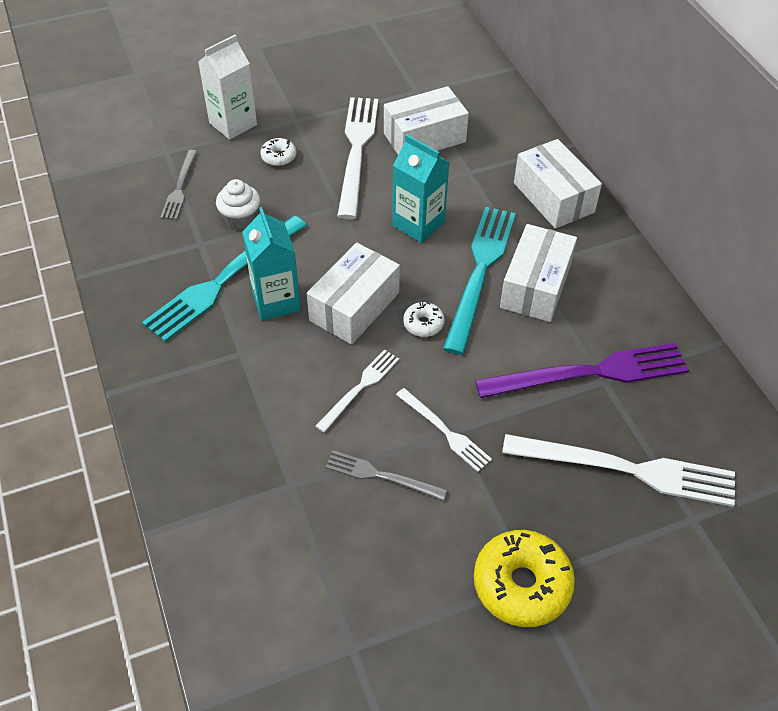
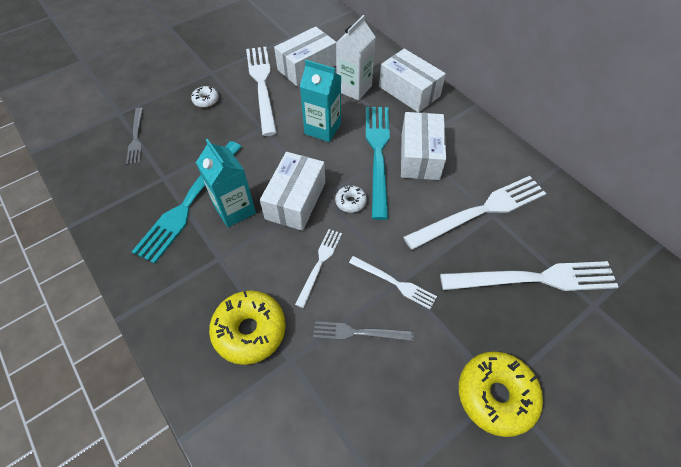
camera: 15 degrees left, 5 degrees up
white carton [198,35,257,140] -> white carton moved to [336,15,375,101]
white cupcake [216,179,260,230] -> none
purple fork [475,343,689,398] -> white fork [403,176,547,250]
none -> yellow donut [209,291,286,365]

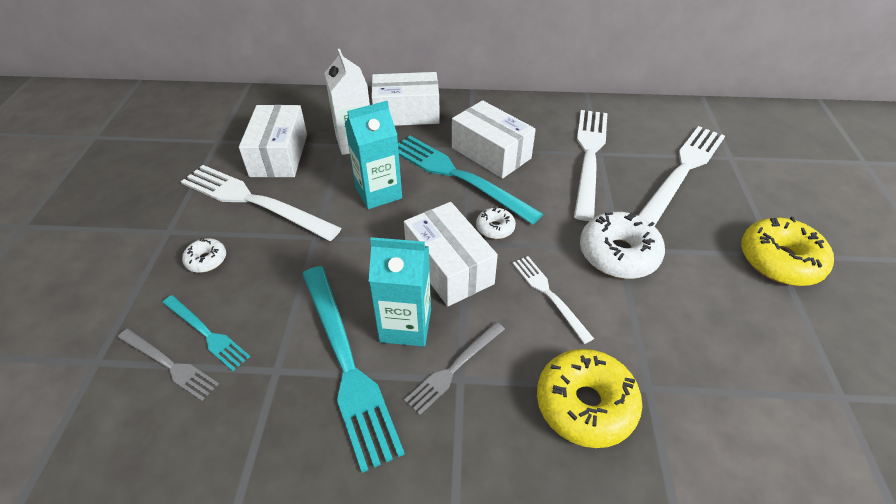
camera: 50 degrees left, 10 degrees down
grey fork [313,321,414,341] -> grey fork moved to [404,322,505,415]
white fork [349,256,437,309] -> white donut [580,212,665,279]
none -> turquoise fork [162,295,250,371]

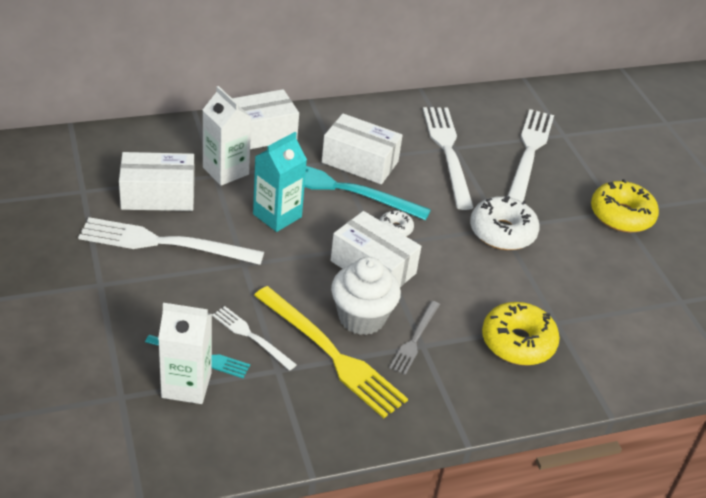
camera: 25 degrees left, 5 degrees down
grey fork [118,329,219,401] -> white carton [158,303,212,404]
white donut [182,238,226,273] -> none
white box [239,105,307,177] -> white box turned 75 degrees counterclockwise [119,152,195,211]
turquoise fork [302,266,405,473] -> yellow fork [254,286,408,418]
turquoise carton [369,237,431,347] -> white cupcake [331,257,401,335]
white fork [512,256,594,344] -> white fork moved to [212,306,297,371]

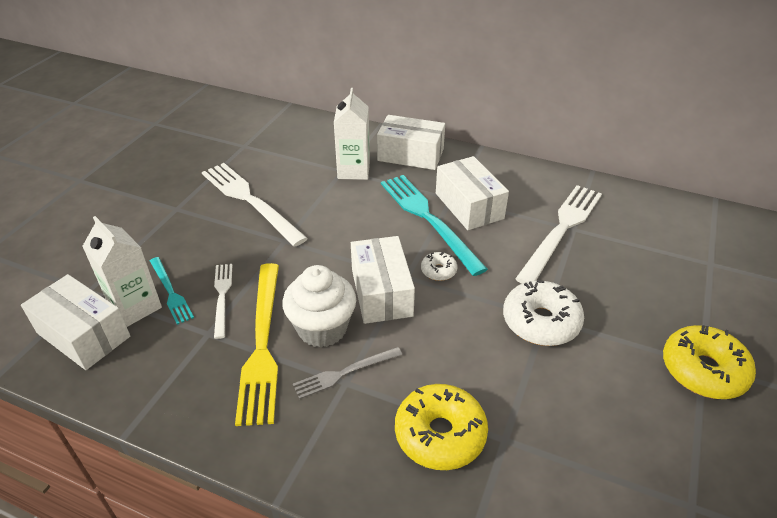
camera: 45 degrees right, 0 degrees up
white box [119,152,195,211] -> white box moved to [21,274,130,370]
turquoise carton [253,132,307,232] -> none
white fork [508,109,554,202] -> none

